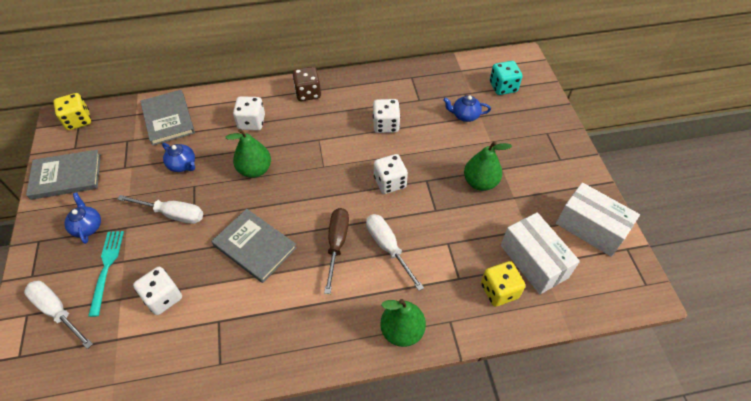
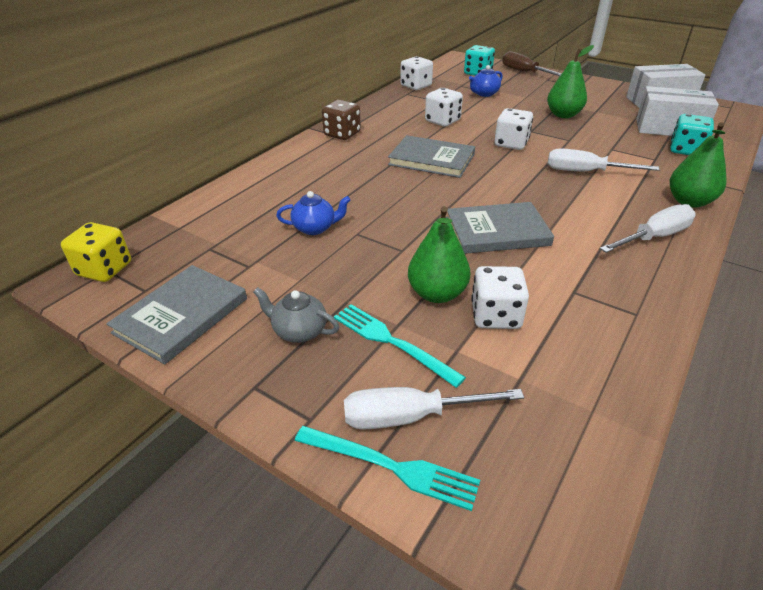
camera: 45 degrees left, 15 degrees down
blue teapot [64,193,101,244] -> grey teapot [253,287,339,343]
white screwdriver [117,195,203,224] -> white screwdriver moved to [600,204,696,253]
grey book [140,90,195,146] -> grey book moved to [388,135,475,178]
green pear [225,129,271,178] -> green pear moved to [408,206,470,303]
white dice [233,96,265,130] -> white dice moved to [400,56,433,90]
brown screwdriver [324,208,349,294] -> brown screwdriver moved to [502,51,561,76]
yellow dice [481,261,525,307] -> turquoise dice [670,114,714,155]
none -> turquoise fork [295,426,480,511]

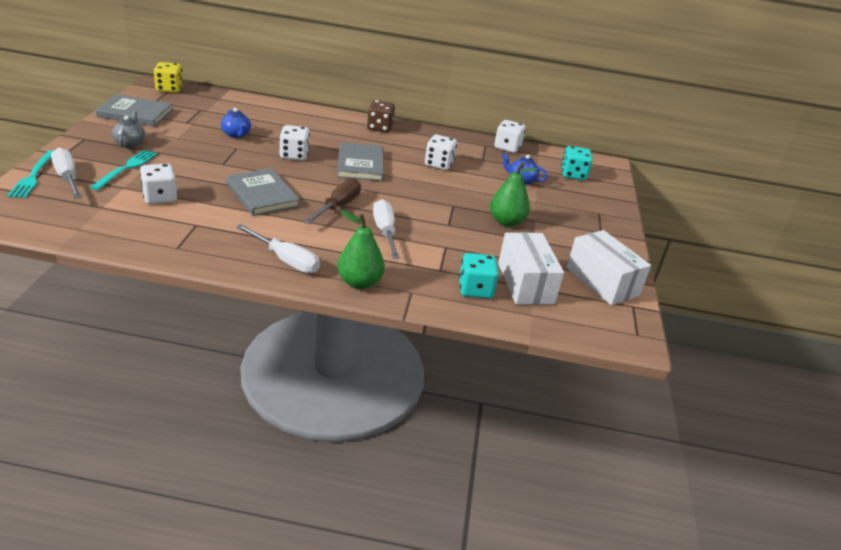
camera: 60 degrees right, 5 degrees down
green pear [408,206,470,303] -> none
white dice [494,108,533,150] -> white dice moved to [279,125,310,160]
brown screwdriver [502,51,561,76] -> brown screwdriver moved to [304,179,361,224]

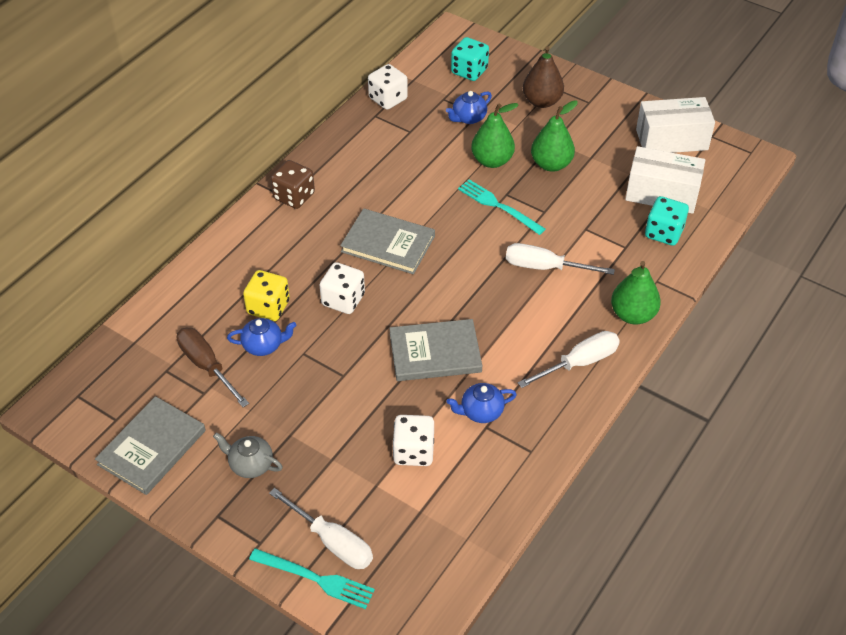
camera: 60 degrees left, 15 degrees up
white screwdriver [51,148,82,199] -> white screwdriver turned 135 degrees counterclockwise [269,488,373,569]
turquoise fork [90,150,157,190] -> turquoise fork moved to [458,179,546,235]
yellow dice [154,62,183,93] -> yellow dice moved to [243,270,290,321]
brown screwdriver [304,179,361,224] -> brown screwdriver moved to [177,328,249,407]
white dice [425,135,457,170] -> none
none -> blue teapot [446,383,517,423]
none -> green pear [471,103,519,168]
none -> brown pear [523,46,564,108]

